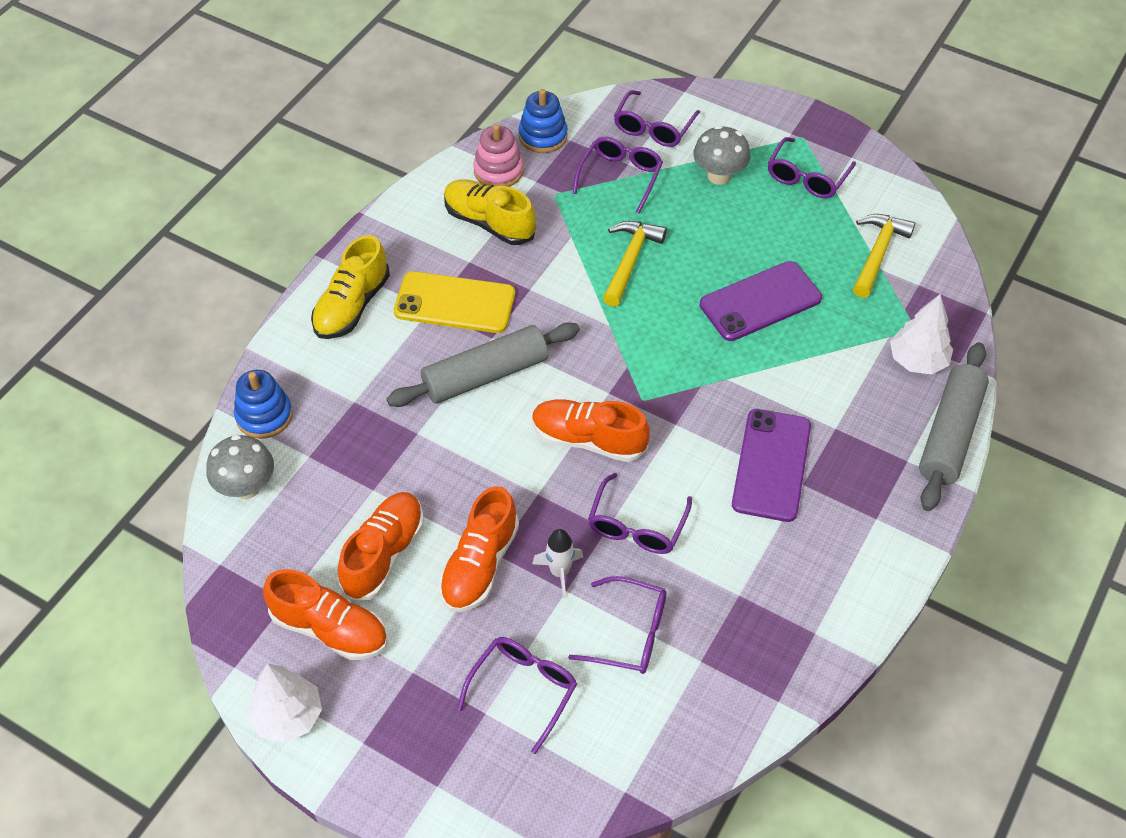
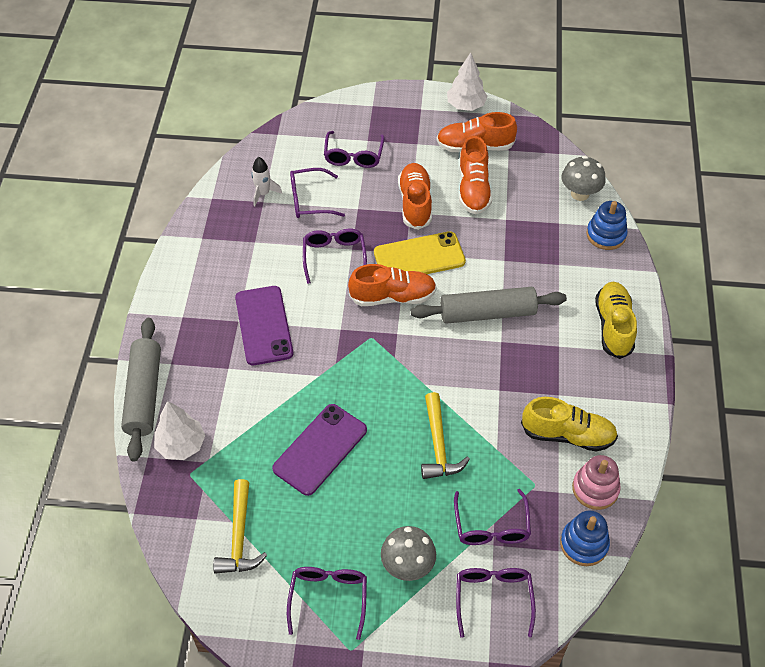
camera: 155 degrees right, 0 degrees up
grey rolling pin [387,322,580,407] -> grey rolling pin turned 45 degrees clockwise [411,287,567,324]
yellow phone [394,271,515,333] -> yellow phone moved to [374,231,466,274]
white rocket [532,529,583,598] -> white rocket moved to [251,157,282,207]

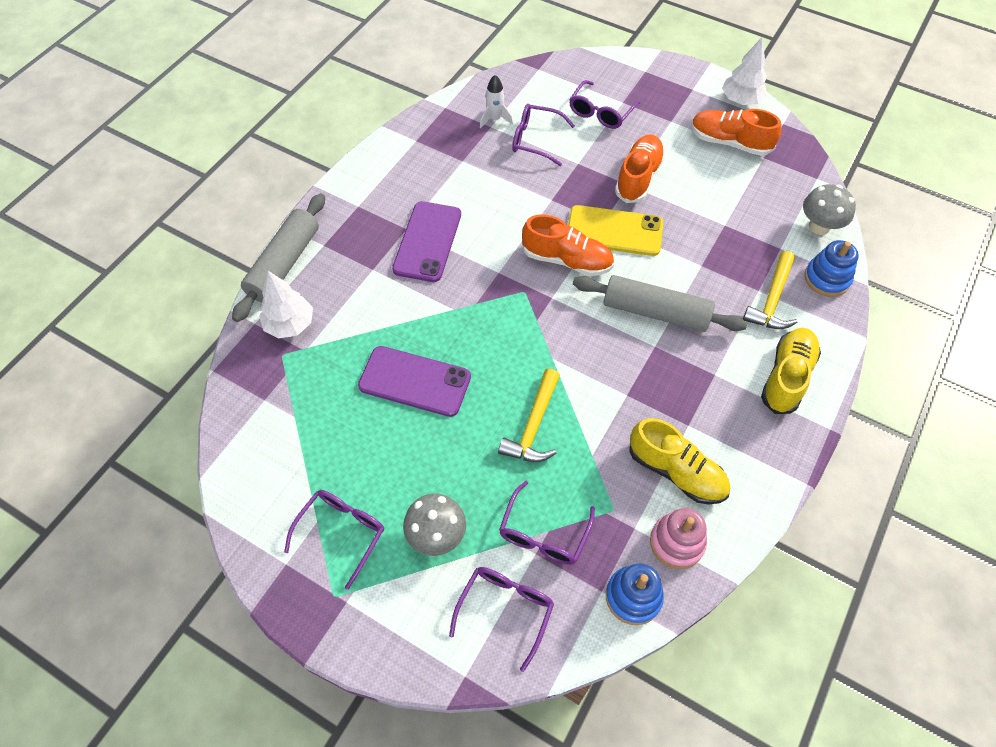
camera: 25 degrees right, 5 degrees up
yellow hammer [213,479,267,574] -> yellow hammer moved to [743,251,797,329]
purple phone [272,404,367,496] -> purple phone turned 45 degrees clockwise [358,346,471,417]
purple glasses [303,229,367,284] -> none
orange shoe [459,136,492,214] -> none

